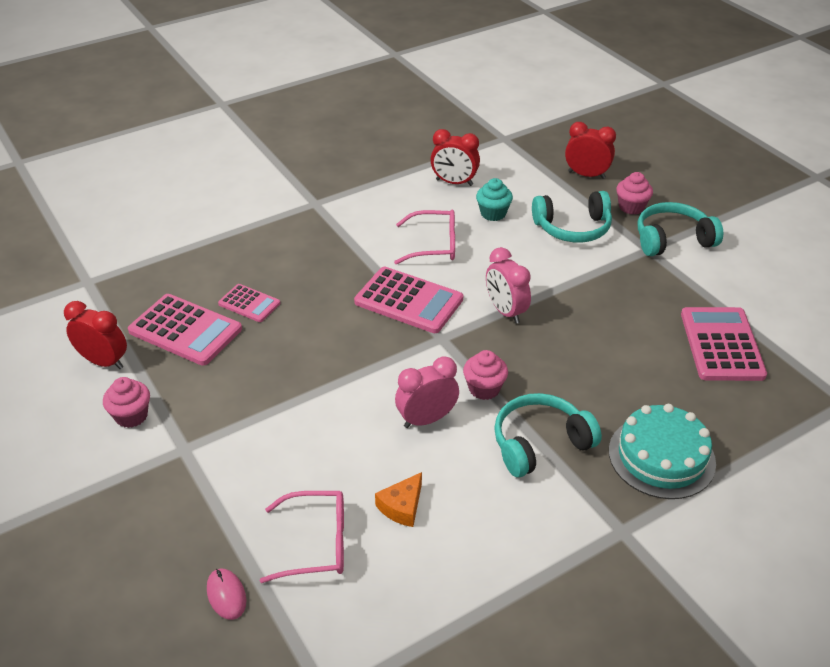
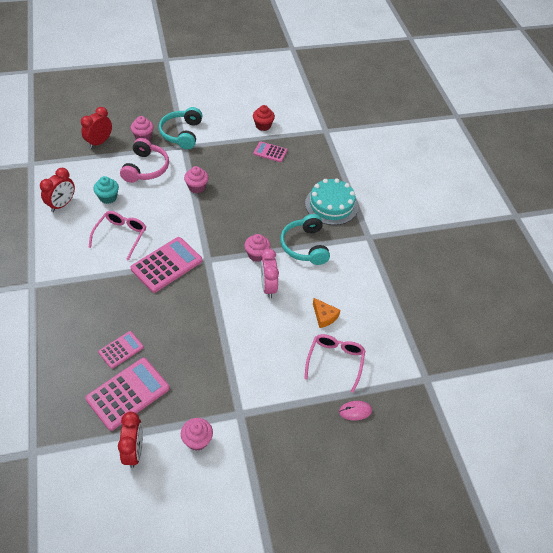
camera: 75 degrees left, 10 degrees up
red clock [64,301,127,369] -> red clock turned 135 degrees clockwise [118,412,143,468]
pink clock [486,247,531,324] -> none
turquoise headphones [532,191,612,242] -> pink headphones [120,138,169,183]
pink calculator [681,307,767,381] -> pink calculator [253,142,287,162], size x0.56
none -> pink cupcake [184,166,209,193]
none -> red cupcake [253,105,275,131]

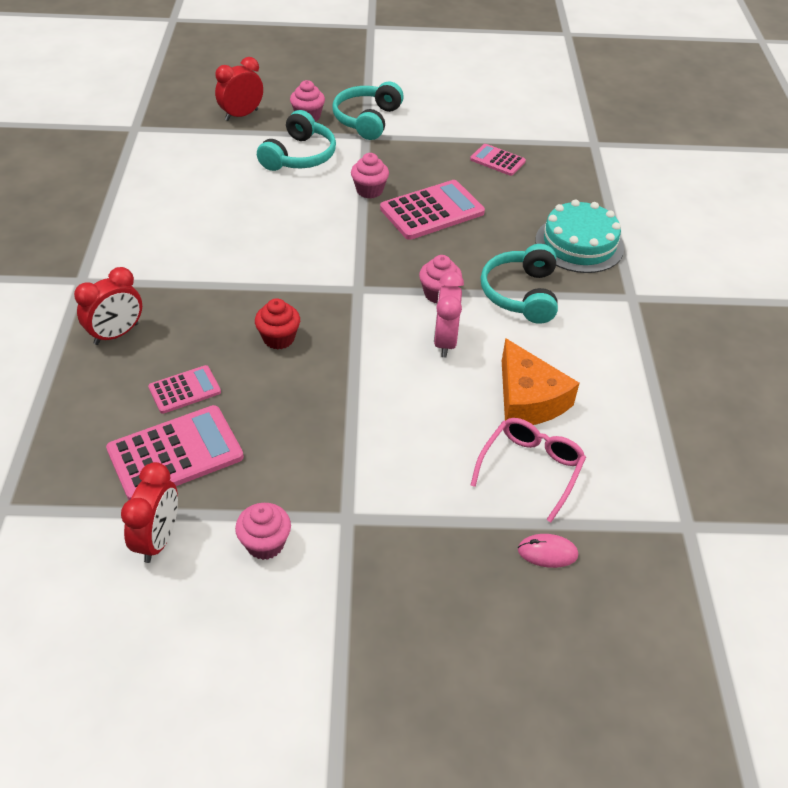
camera: 15 degrees right, 5 degrees down
red clock [40,168,75,212] -> red clock moved to [74,267,142,345]
pink glasses [88,211,146,261] -> none
turquoise cupcake [93,176,119,204] -> none
pink headphones [120,138,169,183] -> turquoise headphones [257,110,336,171]
pink calculator [130,237,202,293] -> pink calculator moved to [380,180,485,240]
red cupcake [253,105,275,131] -> red cupcake moved to [255,298,300,349]
orange cheese [313,298,340,328] -> orange cheese [502,338,579,425], size x1.78

